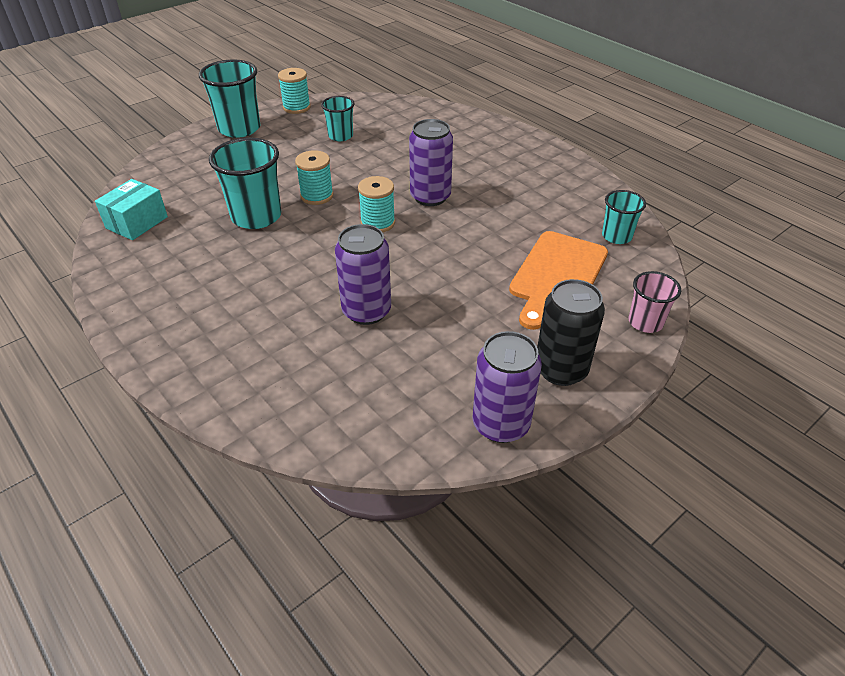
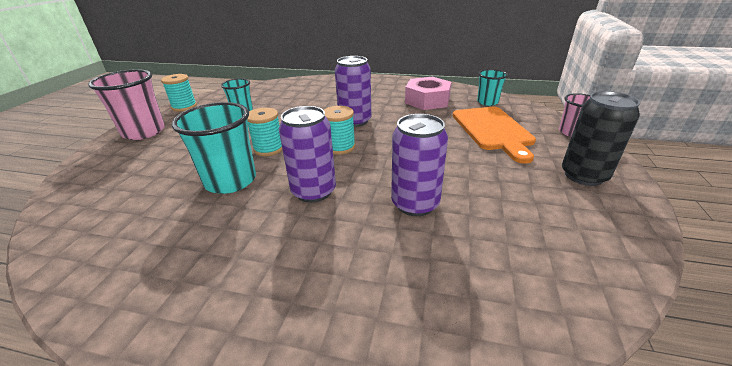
camera: 35 degrees left, 10 degrees down
turquoise box [95,179,168,240] -> none
turquoise cup [199,60,260,138] -> pink cup [88,69,165,140]
purple can [473,331,542,443] -> purple can moved to [279,106,336,203]
none -> pink nut [405,77,451,110]

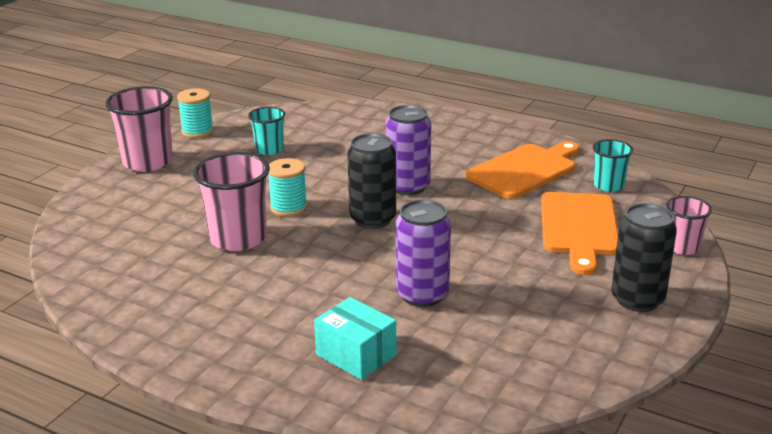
camera: 15 degrees right, 5 degrees down
turquoise cup [172,102,256,194] -> pink cup [193,152,270,251]
purple can [279,106,336,203] -> none
turquoise spool [324,106,355,155] -> black can [347,133,396,229]
pink nut [405,77,451,110] -> orange cutting board [465,141,579,199]
none -> turquoise box [314,297,396,380]

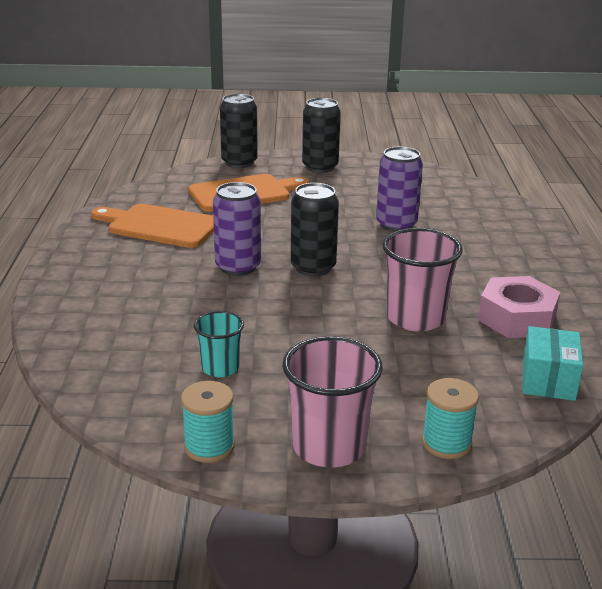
camera: 120 degrees left, 0 degrees up
turquoise spool [268,158,307,217] -> turquoise spool moved to [422,378,479,459]
turquoise box [314,297,396,380] -> turquoise box moved to [523,326,583,401]
turquoise cup [593,139,633,192] -> none
pink cup [666,196,712,255] -> black can [220,94,258,168]
none -> pink nut [478,276,560,338]

